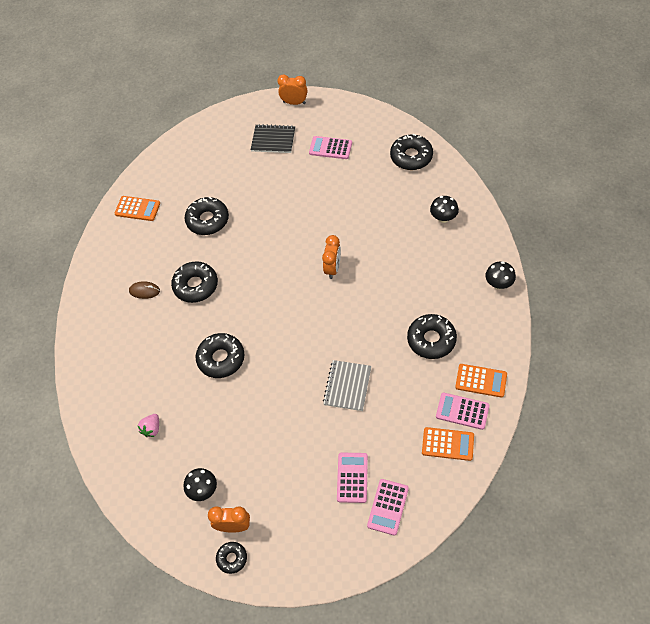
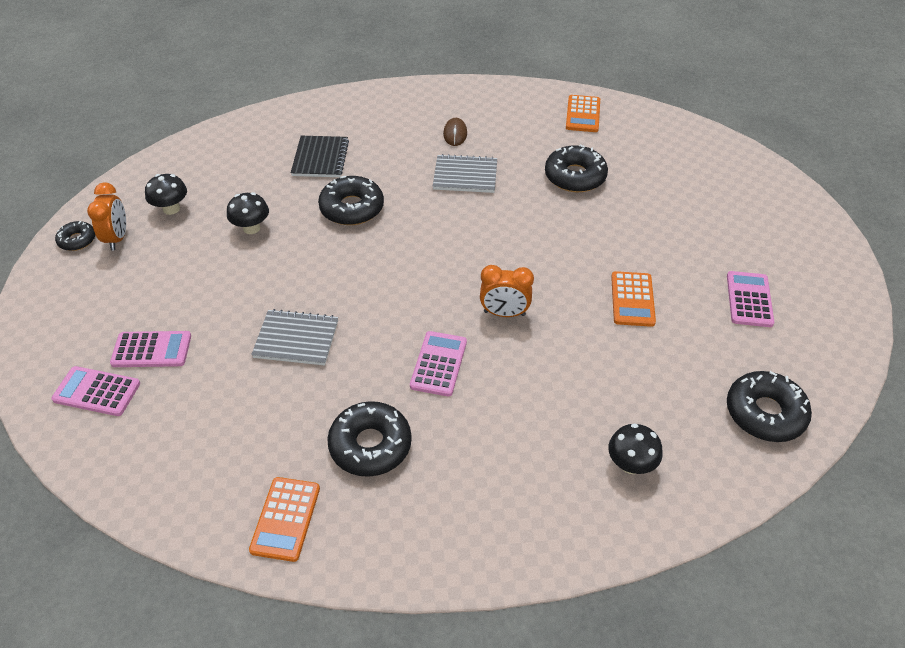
camera: 80 degrees right, 10 degrees down
pink strawberry [137,414,159,437] -> none
black donut [171,261,218,303] -> grey notebook [433,154,497,193]
black notebook [251,124,295,153] -> black notebook moved to [291,136,349,177]
orange clock [277,74,308,105] -> none
orange calculator [422,427,474,461] -> orange calculator moved to [611,271,656,327]
pink calculator [436,393,490,430] -> pink calculator moved to [410,331,467,396]
black mushroom [486,261,516,289] -> black mushroom moved to [227,192,269,234]

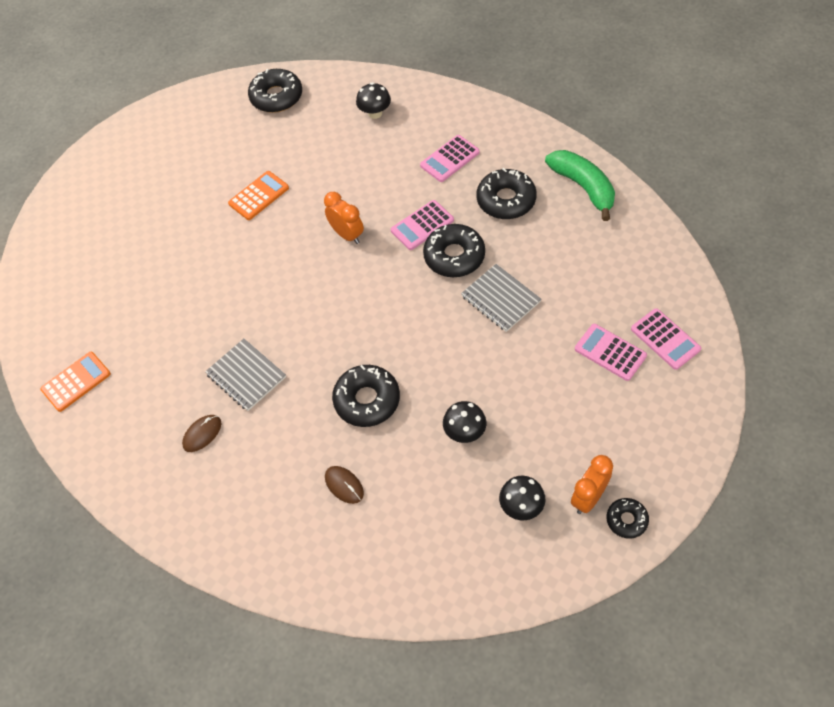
camera: 135 degrees left, 10 degrees up
orange calculator [249,477,320,562] -> green banana [545,150,615,221]
black notebook [291,136,349,177] -> brown mouse [325,466,364,504]
black donut [545,144,608,192] -> black donut moved to [423,224,485,277]
pink calculator [727,271,774,327] -> pink calculator moved to [420,135,480,182]

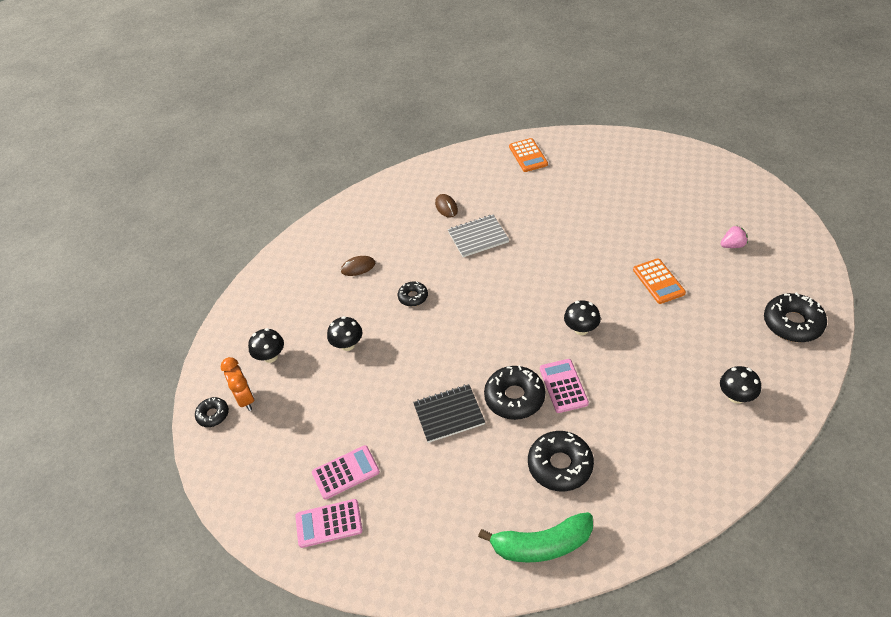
camera: 115 degrees right, 10 degrees down
orange clock [324,192,364,244] -> black mushroom [564,300,601,335]
black donut [332,365,400,427] -> black donut [398,281,428,307], size x0.56
pink calculator [420,135,480,182] -> none
grey notebook [461,264,541,332] -> black notebook [413,384,485,443]
none -> pink strawberry [721,225,748,248]

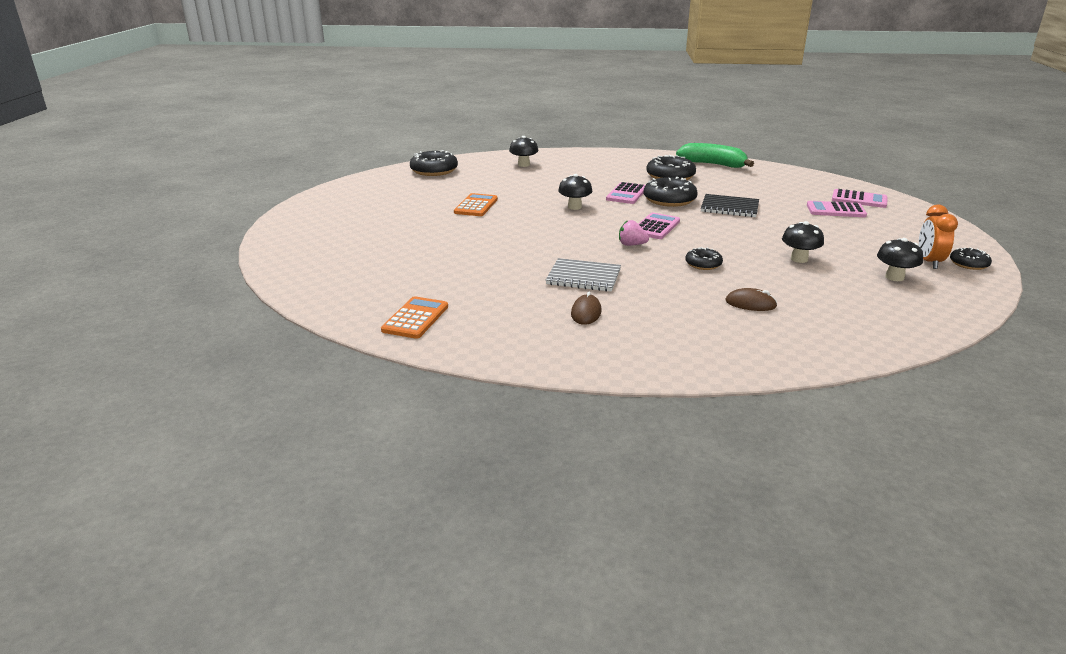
camera: 150 degrees left, 20 degrees down
pink strawberry [721,225,748,248] -> pink strawberry moved to [619,220,649,246]
none -> pink calculator [639,212,680,239]

